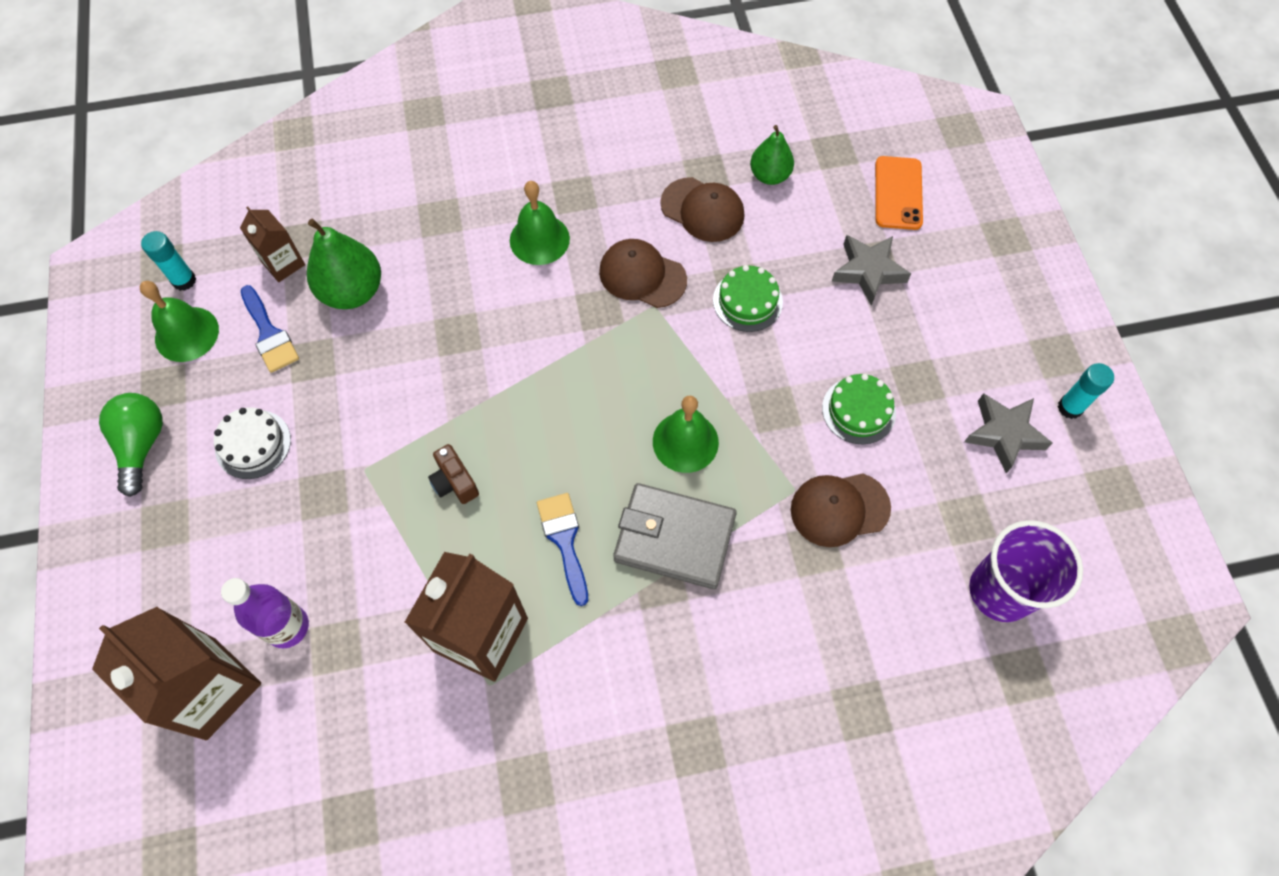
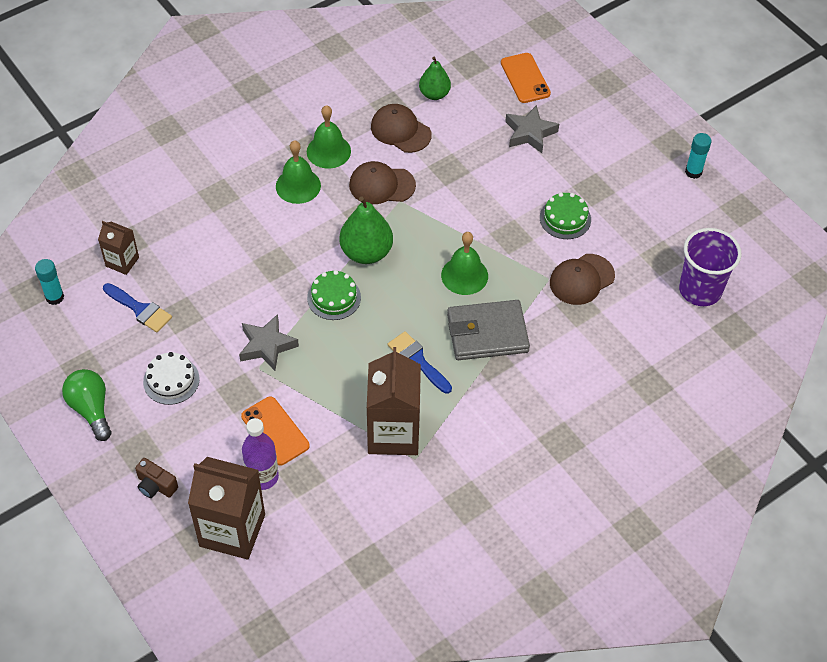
camera: 25 degrees left, 10 degrees down
green bell [140,281,219,362] -> green bell moved to [307,105,351,169]
green pear [307,219,381,309] -> green pear moved to [340,196,393,264]
brown camera [428,444,479,504] -> brown camera moved to [135,458,178,498]
brown cap [660,177,744,242] -> brown cap turned 150 degrees counterclockwise [371,104,431,153]
green cake [713,265,783,332] -> green cake moved to [307,270,361,320]
grey star [964,393,1052,473] -> grey star moved to [239,314,299,371]
none -> orange phone [241,396,310,466]

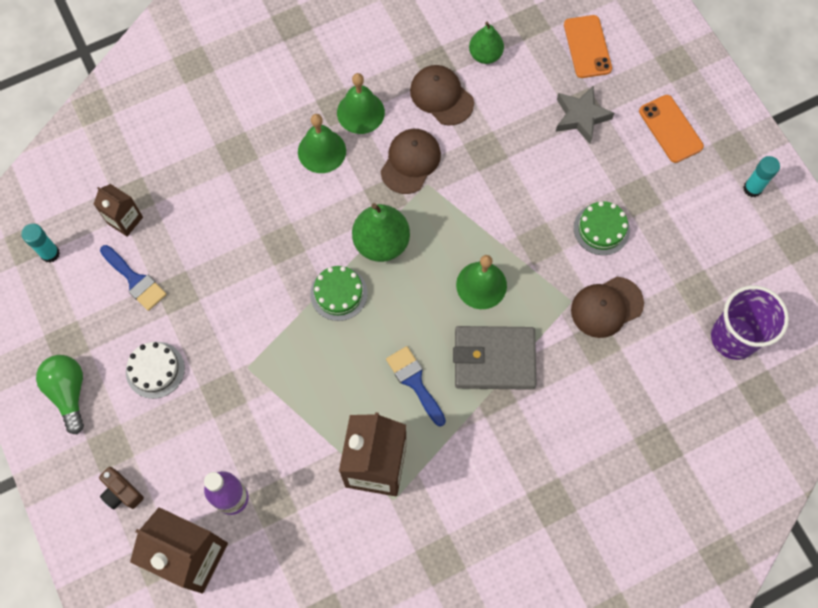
camera: 10 degrees right, 15 degrees up
grey star [239,314,299,371] -> none
orange phone [241,396,310,466] -> orange phone moved to [639,95,704,163]
brown cap [349,161,416,204] -> brown cap turned 105 degrees clockwise [381,129,441,194]

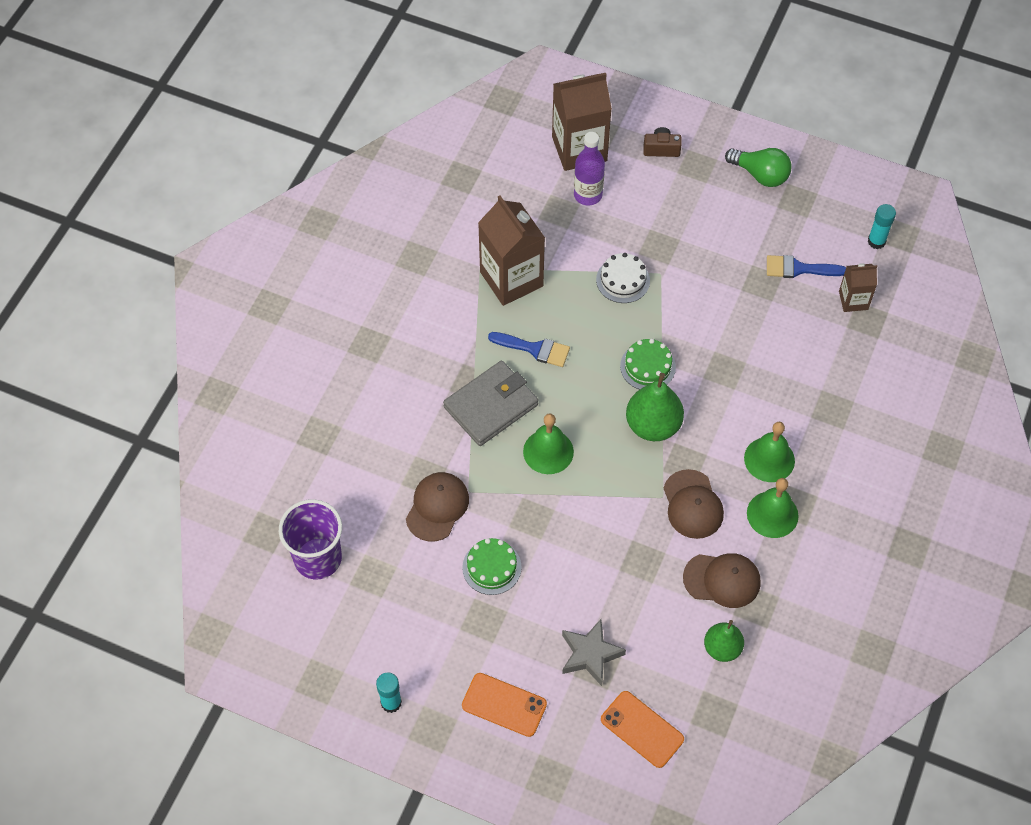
camera: 140 degrees right, 10 degrees down
white cake [126,342,185,399] -> white cake moved to [596,253,650,303]

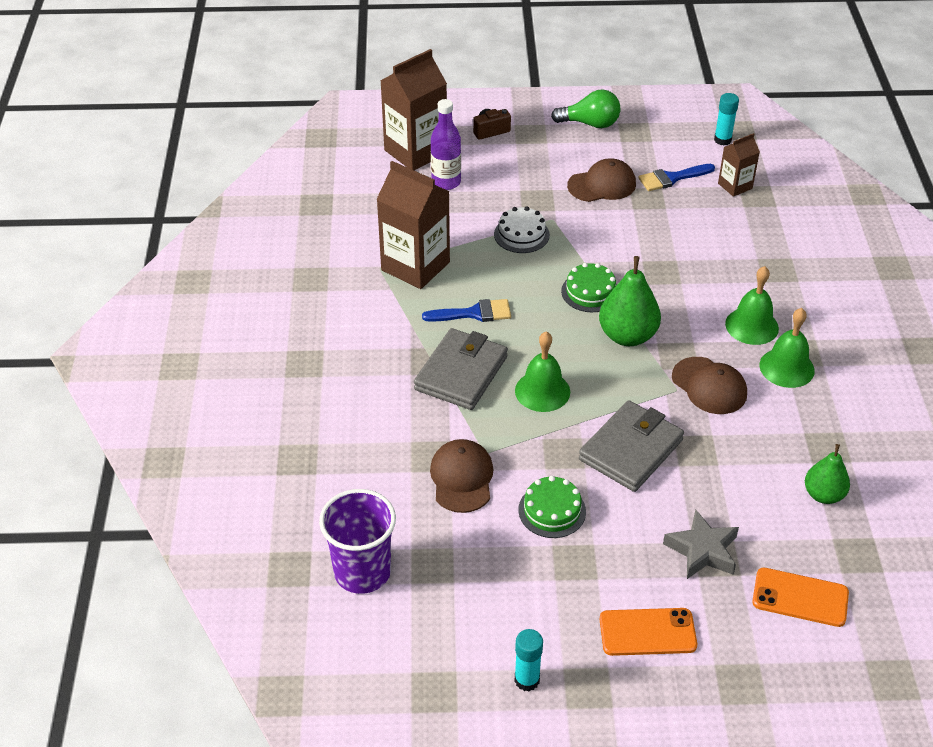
camera: 25 degrees left, 15 degrees down
brown cap [683,553,761,608] -> brown cap moved to [567,158,636,202]
none -> grey wallet [579,400,684,492]

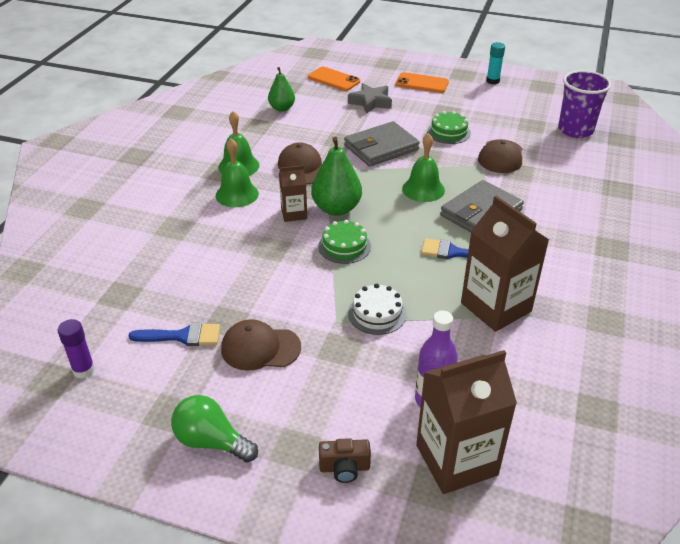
camera: 160 degrees left, 5 degrees down
turquoise glue stick [714,93,739,145] -> purple glue stick [58,319,95,378]
brown carton [718,133,760,197] -> brown carton moved to [279,165,307,222]

